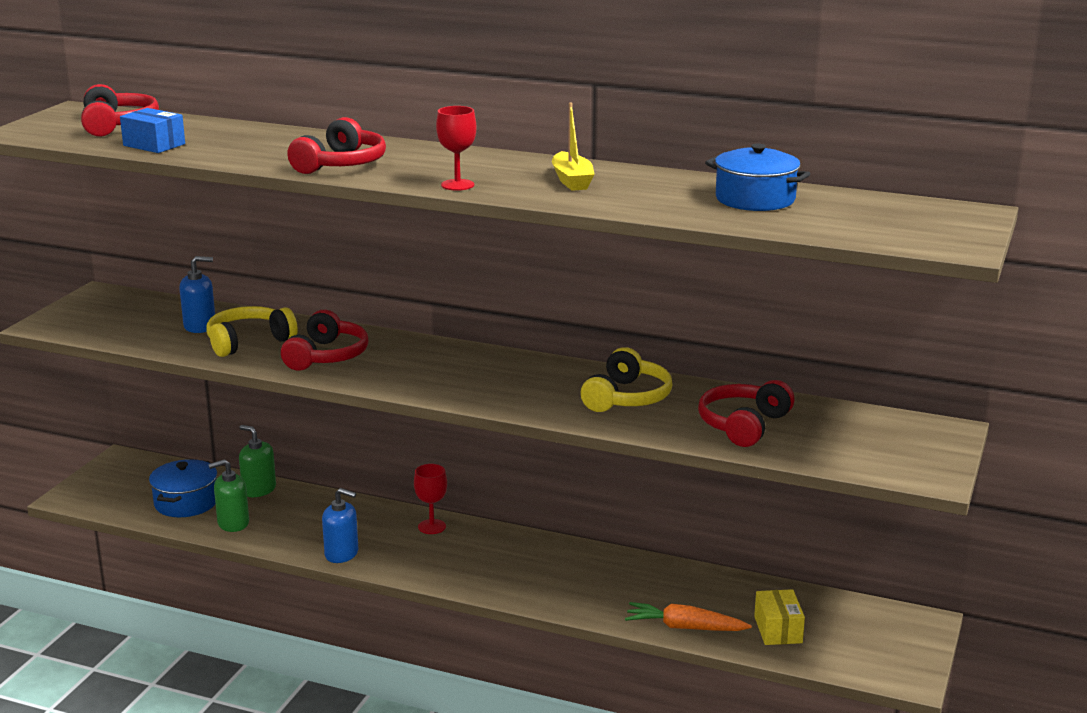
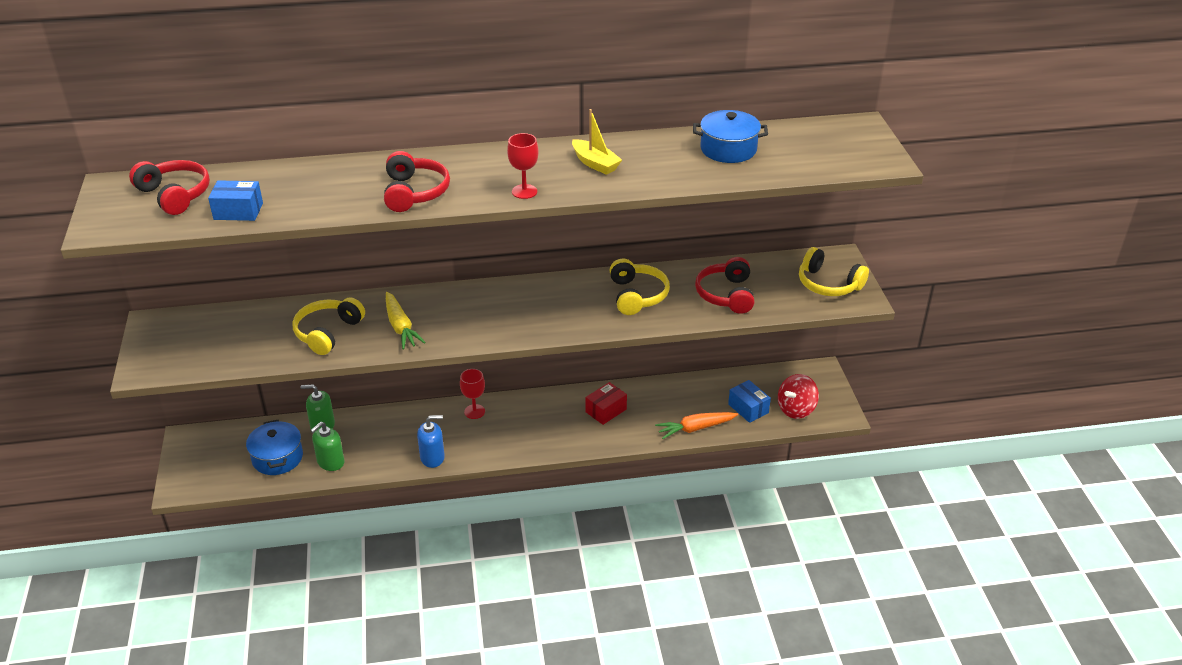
camera: 30 degrees left, 15 degrees up
blue soap dispenser [179,256,215,333] -> none
red headphones [281,310,368,370] -> yellow carrot [386,292,426,349]
yellow box [754,589,805,645] -> blue box [728,380,771,423]
none -> red box [586,382,627,425]
none -> red spinning top [778,374,819,419]
none -> yellow headphones [799,247,869,296]

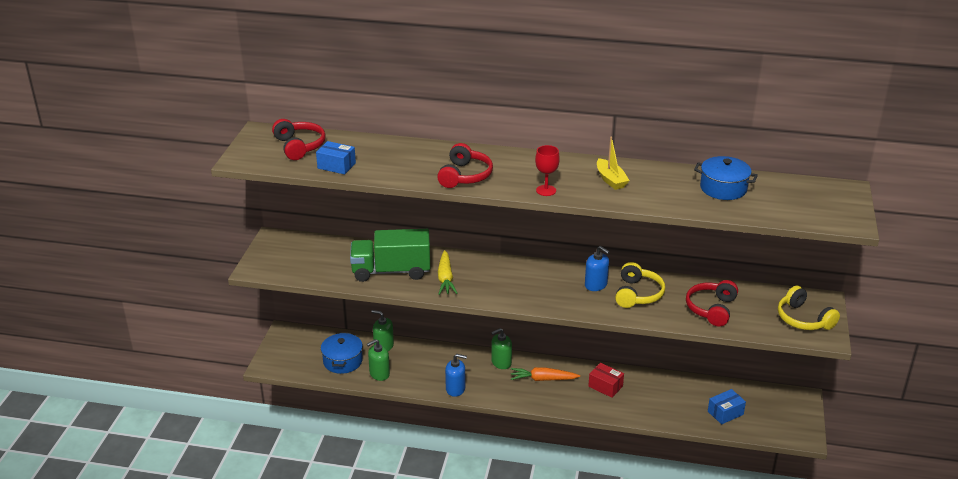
camera: 20 degrees right, 5 degrees down
yellow headphones [293,297,365,355] -> green truck [350,229,430,282]
red goblet [460,369,485,419] -> green soap dispenser [491,328,512,369]
red box [586,382,627,425] -> red box turned 60 degrees clockwise [588,363,624,398]
orange carrot [655,412,738,439] -> orange carrot moved to [511,367,580,381]
blue box [728,380,771,423] -> blue box turned 75 degrees clockwise [708,389,746,424]
red spinning top [778,374,819,419] -> none
none -> blue soap dispenser [585,246,610,291]

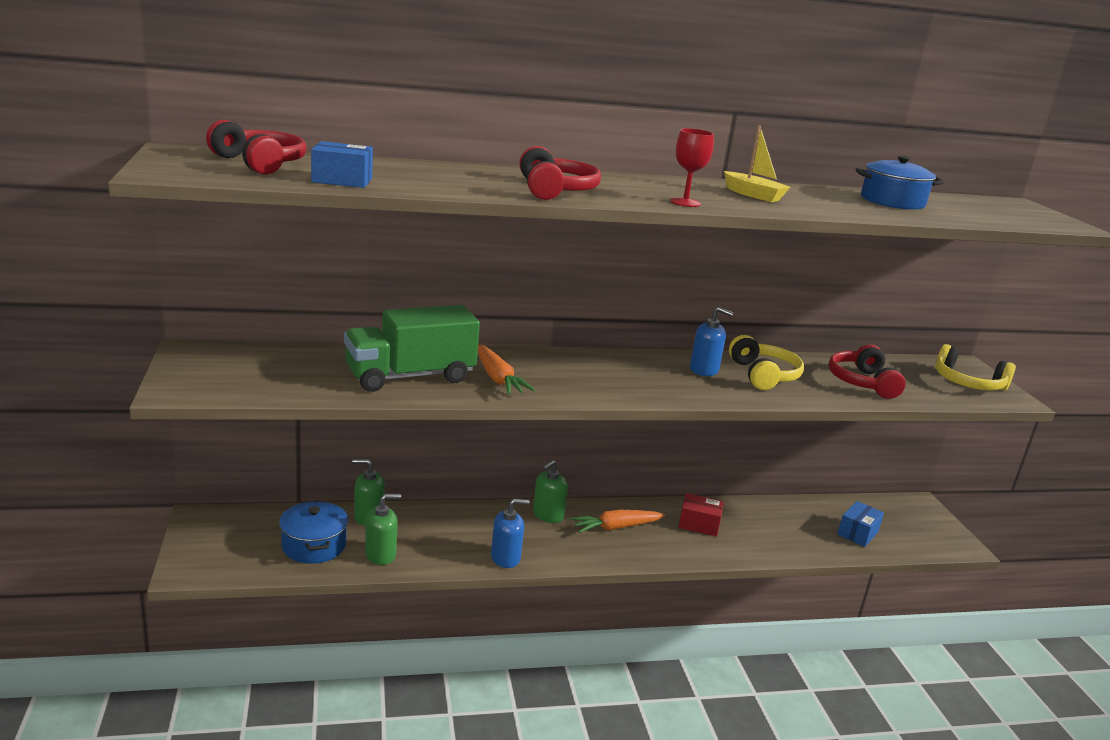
camera: 25 degrees left, 10 degrees down
green soap dispenser [367,339,390,381] -> green soap dispenser turned 150 degrees counterclockwise [365,494,401,565]
yellow carrot [438,250,457,295] -> orange carrot [478,344,535,395]

